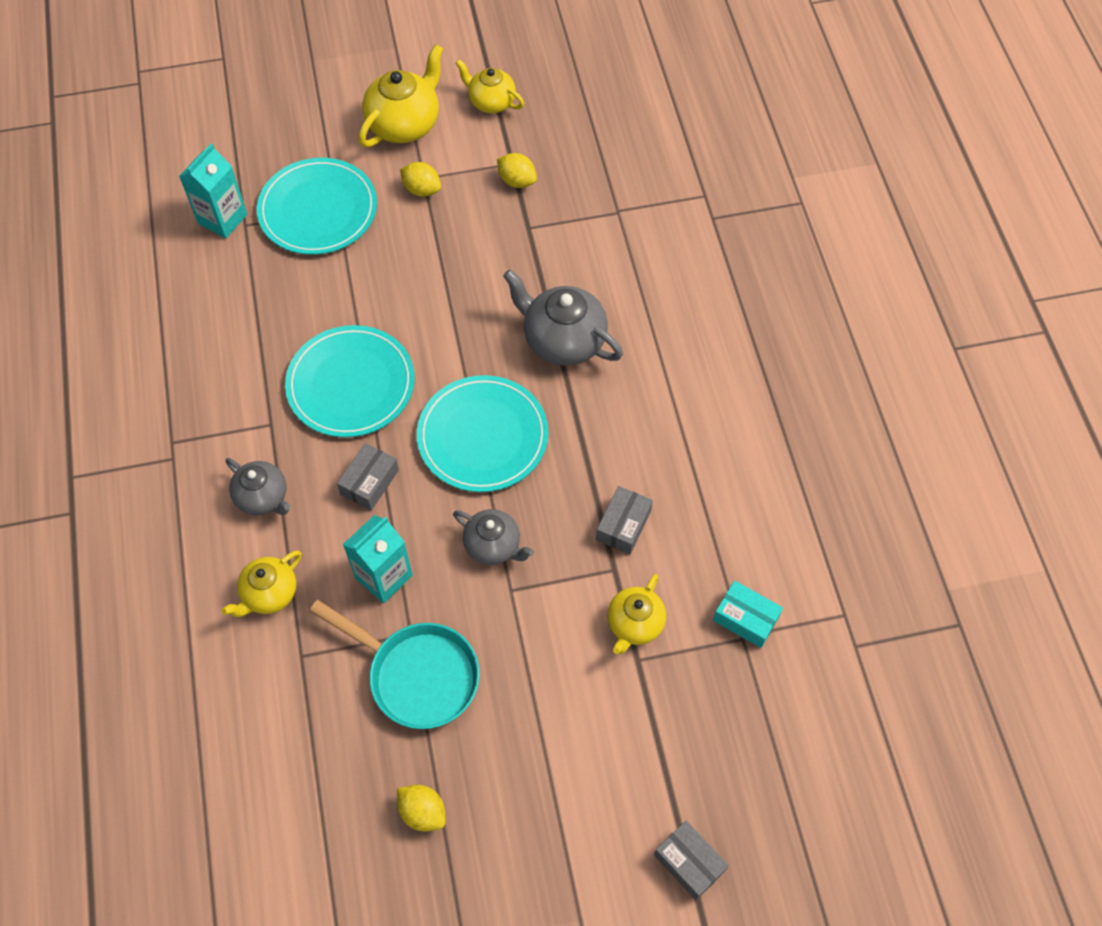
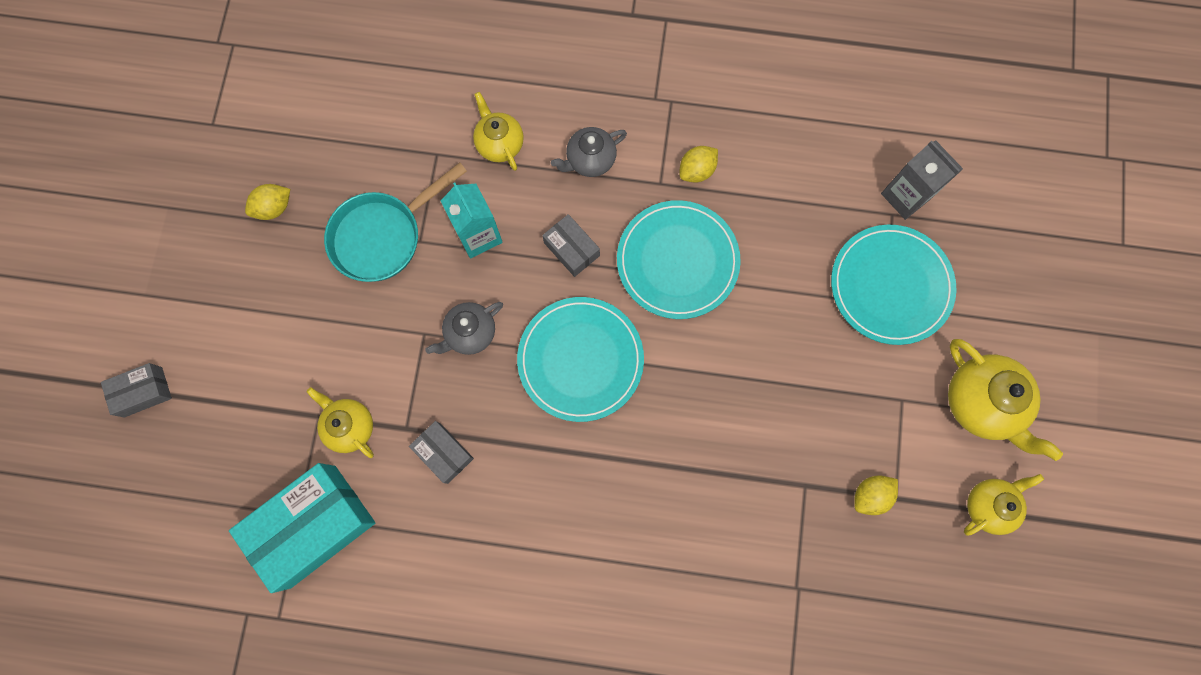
camera: 110 degrees right, 15 degrees up
turquoise carton [179,143,247,238] -> grey carton [881,140,963,220]
yellow lemon [400,162,441,197] -> yellow lemon moved to [680,146,718,183]
grey teapot [503,270,623,366] -> none
turquoise box [713,581,783,648] -> turquoise box [229,463,375,593], size x2.01

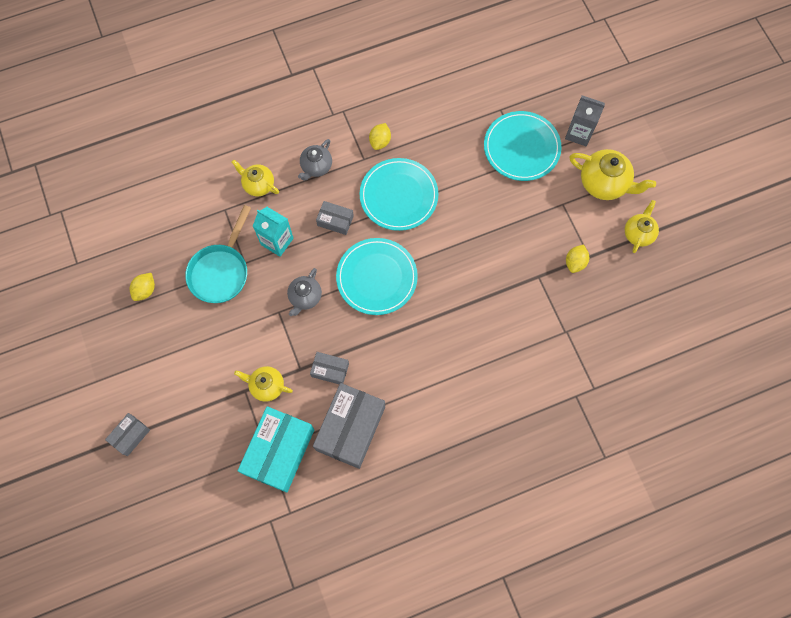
camera: 30 degrees left, 5 degrees down
grey carton [881,140,963,220] -> grey carton moved to [565,95,605,146]
none -> grey box [313,383,385,469]

